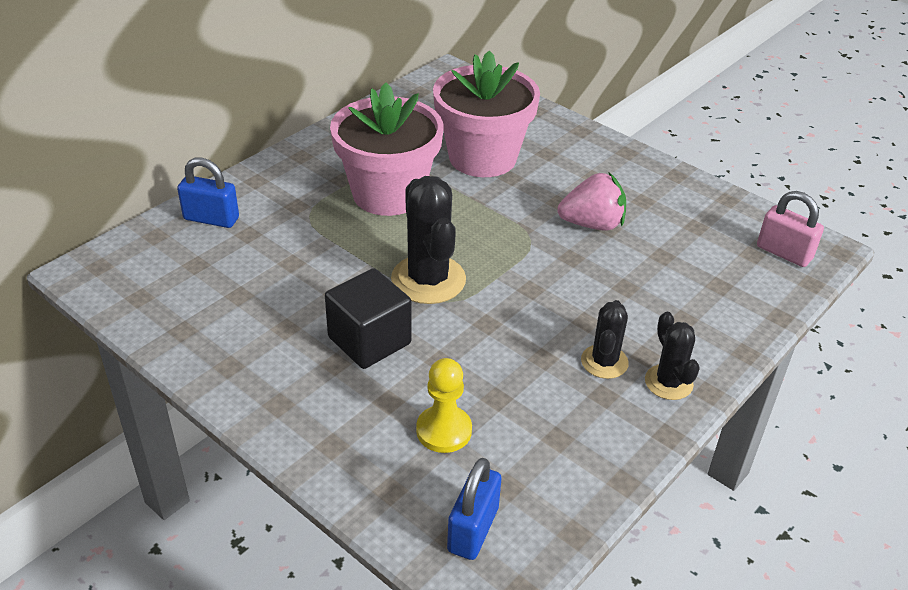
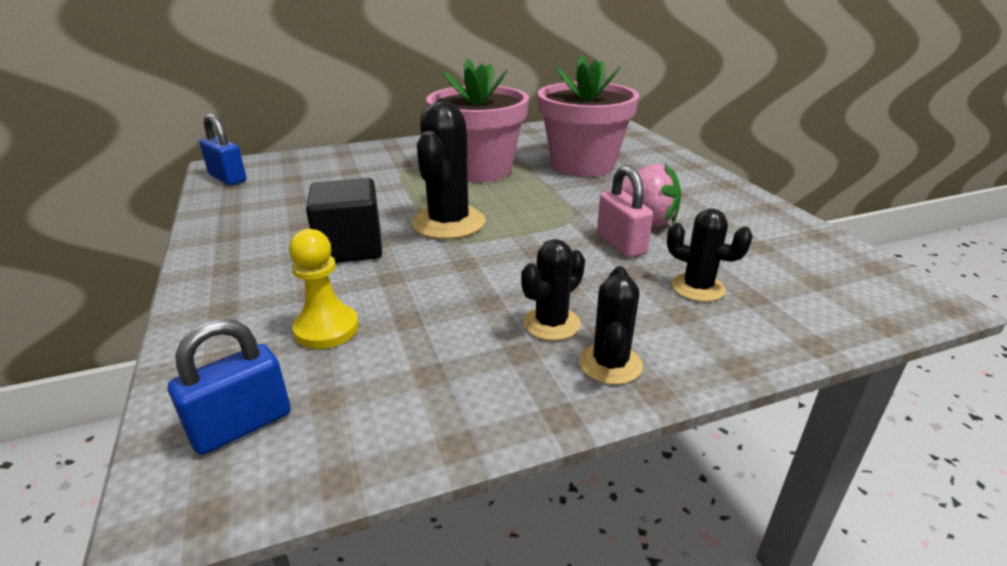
camera: 30 degrees right, 10 degrees down
blue padlock [177,158,239,228] -> blue padlock moved to [199,114,246,185]
pink padlock [757,191,824,267] -> pink padlock moved to [597,165,653,258]
none -> black cactus [667,209,753,302]

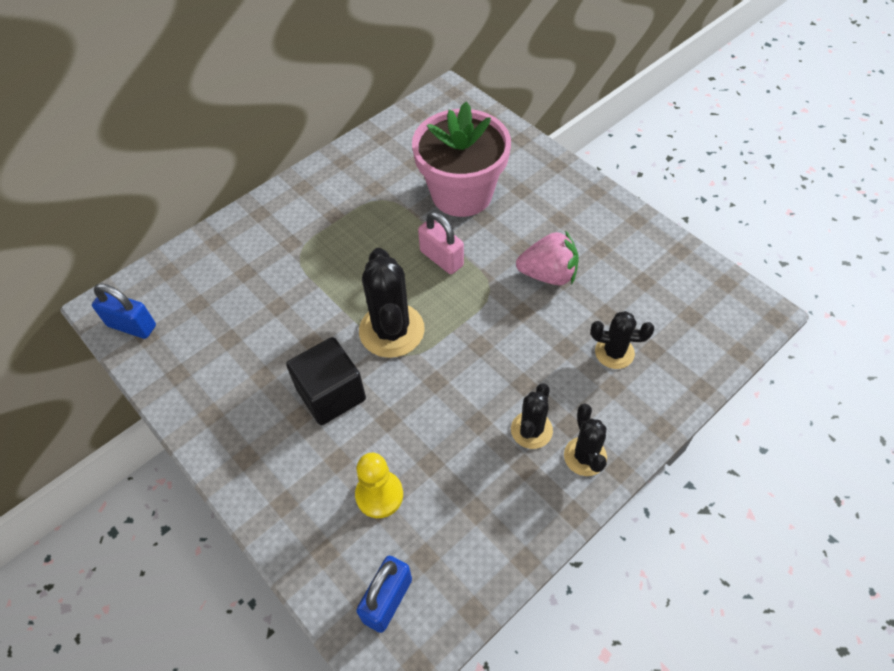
camera: 20 degrees left, 25 degrees up
pink flower pot [426,58,529,182] -> none
pink padlock [597,165,653,258] -> pink padlock moved to [418,212,464,274]

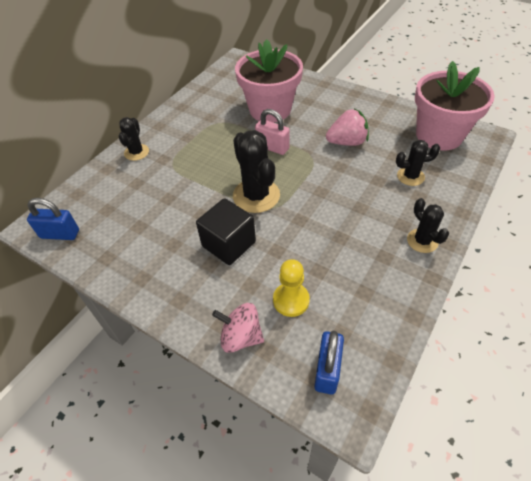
camera: 15 degrees left, 5 degrees down
black cactus [511,383,553,449] -> black cactus moved to [119,117,149,161]
none -> pink spinning top [212,303,264,353]
none -> pink flower pot [415,61,495,151]

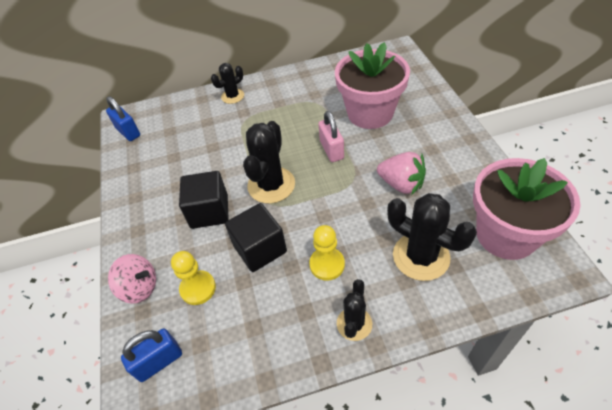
camera: 45 degrees right, 0 degrees up
pink spinning top [212,303,264,353] -> pink spinning top turned 135 degrees clockwise [108,254,156,304]
black cactus [396,140,440,186] -> black cactus [387,193,477,281], size x1.72
none -> black cube [225,203,287,272]
none -> yellow pawn [309,225,345,281]

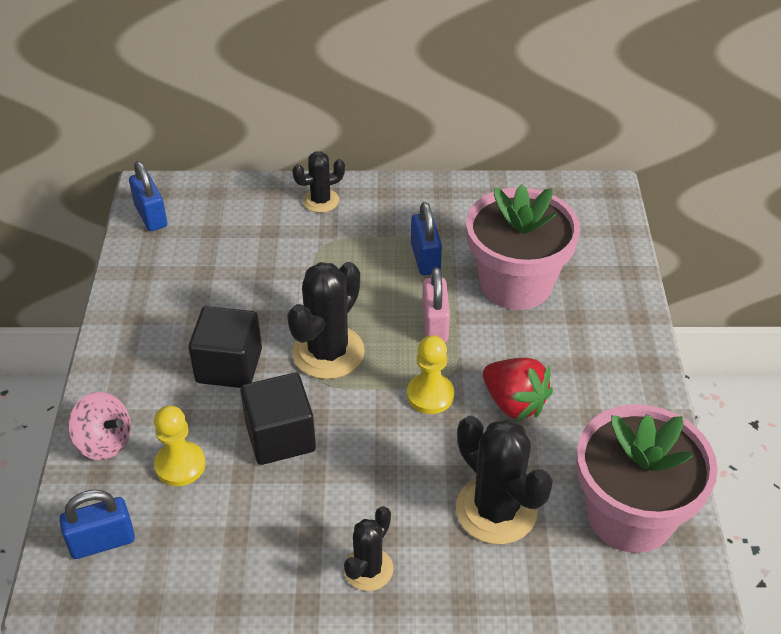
camera: 10 degrees right, 5 degrees down
yellow pawn [309,225,345,281] -> yellow pawn moved to [407,335,454,414]
pink strawberry [377,152,426,195] -> red strawberry [483,358,553,422]
none -> blue padlock [411,202,442,275]

